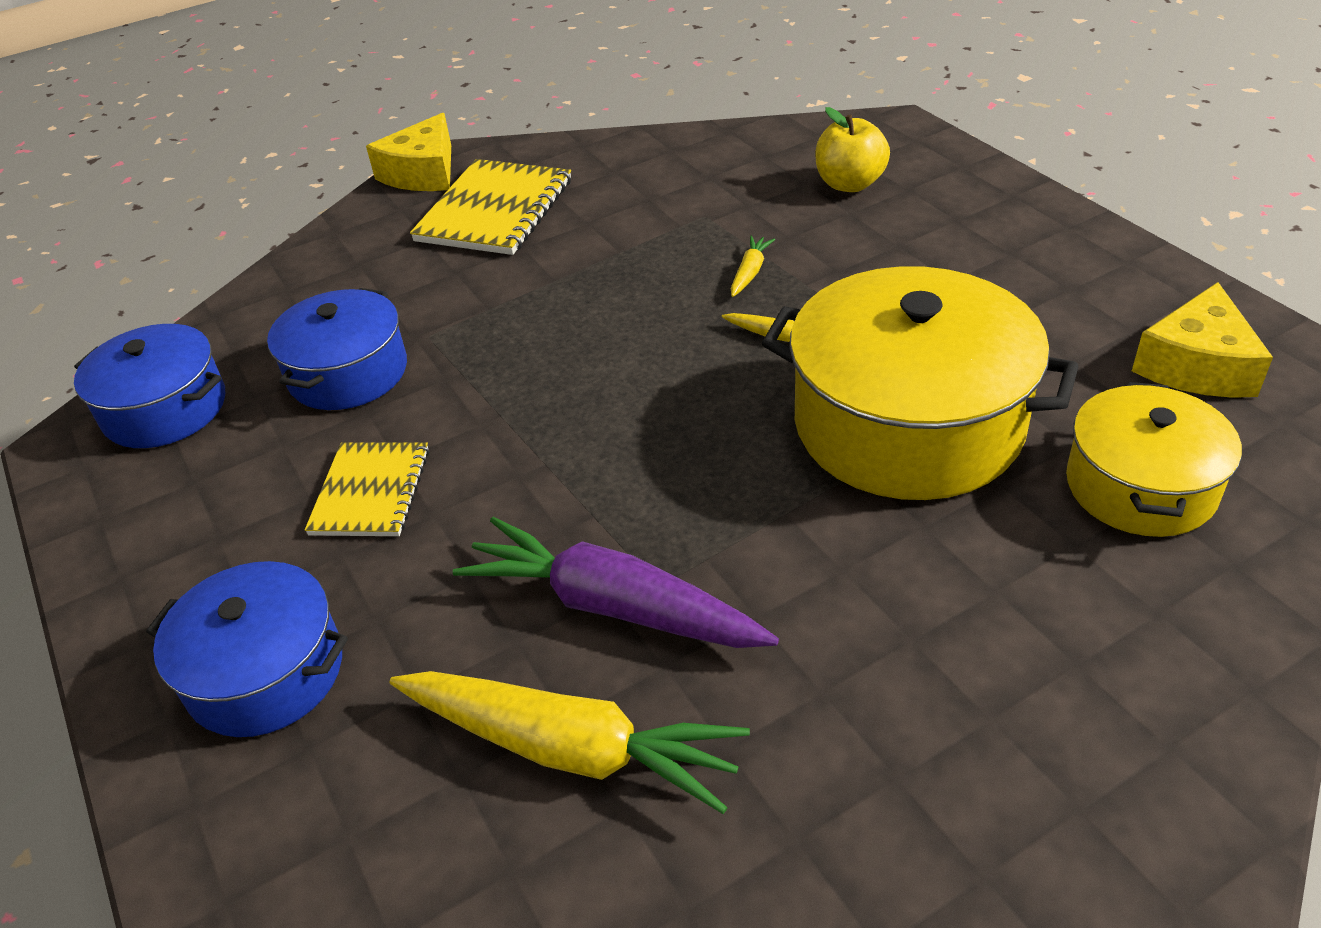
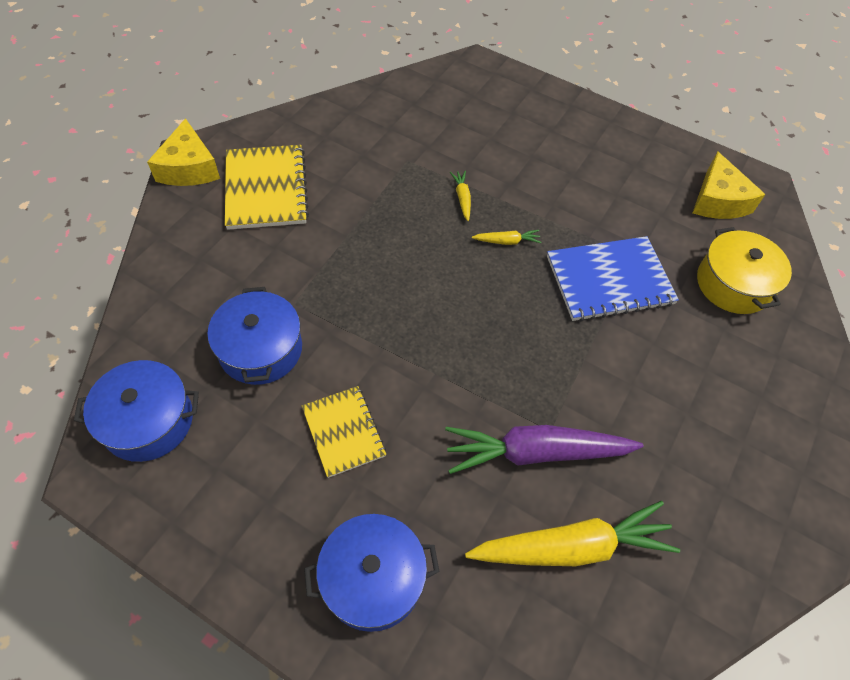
camera: 35 degrees left, 15 degrees up
yellow pot [762,266,1079,500] -> blue notebook [547,236,679,322]
yellow apple [816,107,890,192] -> none

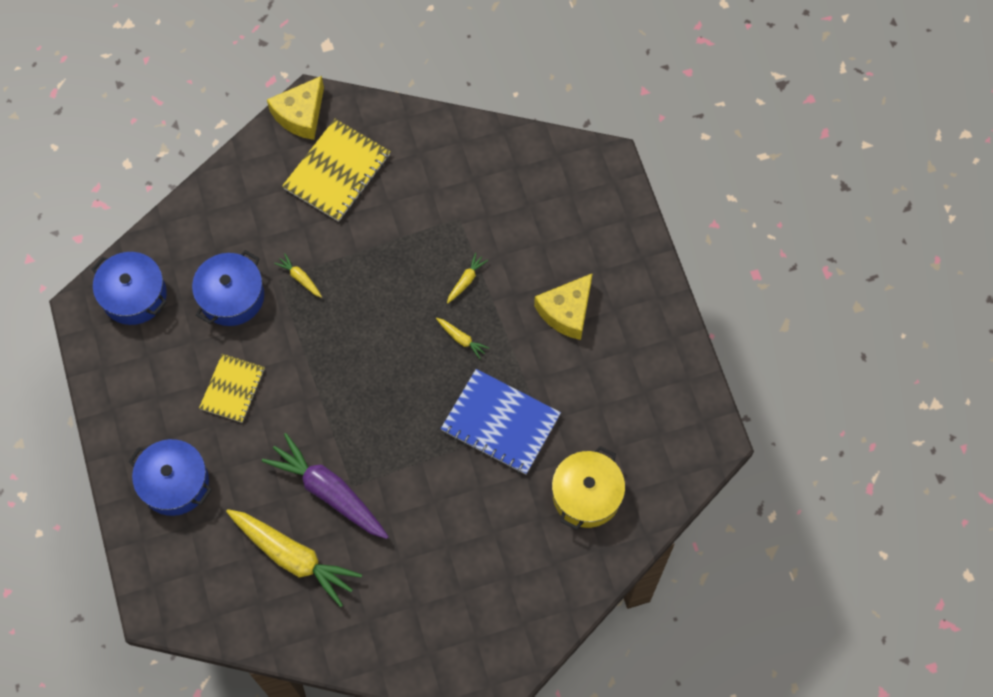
camera: 45 degrees right, 10 degrees up
yellow cheese [693,152,766,219] -> yellow cheese moved to [534,273,593,340]
none -> yellow carrot [274,253,322,298]

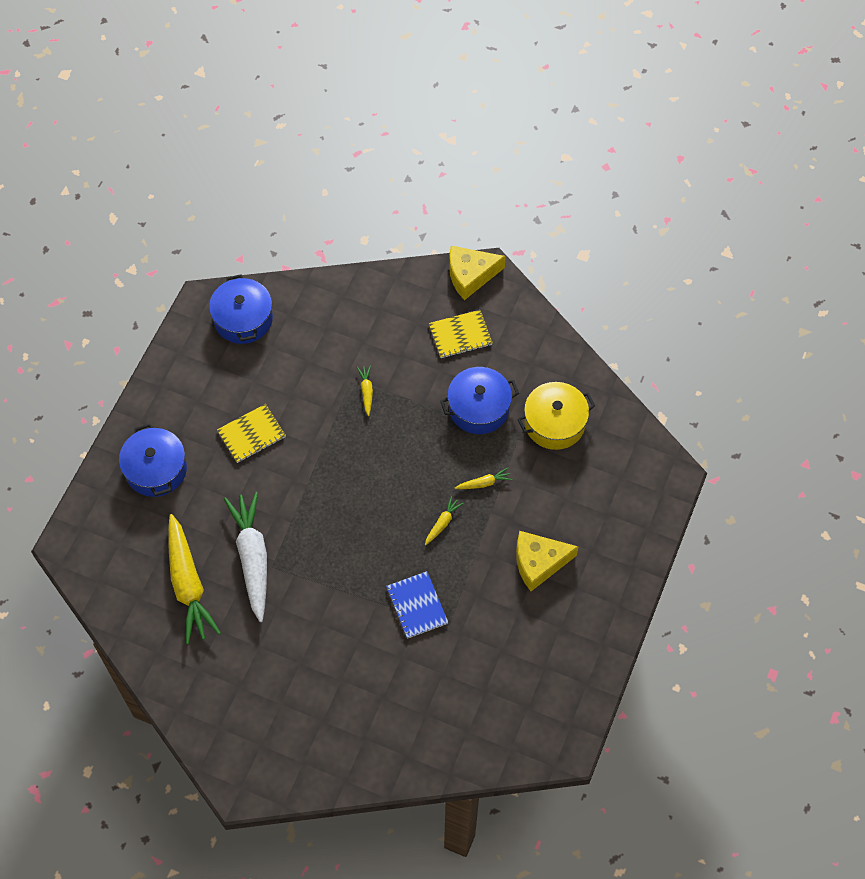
camera: 40 degrees right, 5 degrees down
blue pot [192,250,264,326] -> blue pot moved to [440,367,519,434]
purple carrot [262,433,389,539] -> white carrot [224,492,267,622]
yellow notebook [282,119,391,222] -> yellow notebook [429,310,492,358], size x0.64
yellow carrot [436,318,489,359] -> yellow carrot turned 135 degrees counterclockwise [425,496,464,545]
blue notebook [441,369,561,475] -> blue notebook [386,571,448,639], size x0.64
yellow pot [552,446,625,530] -> yellow pot moved to [517,382,595,450]

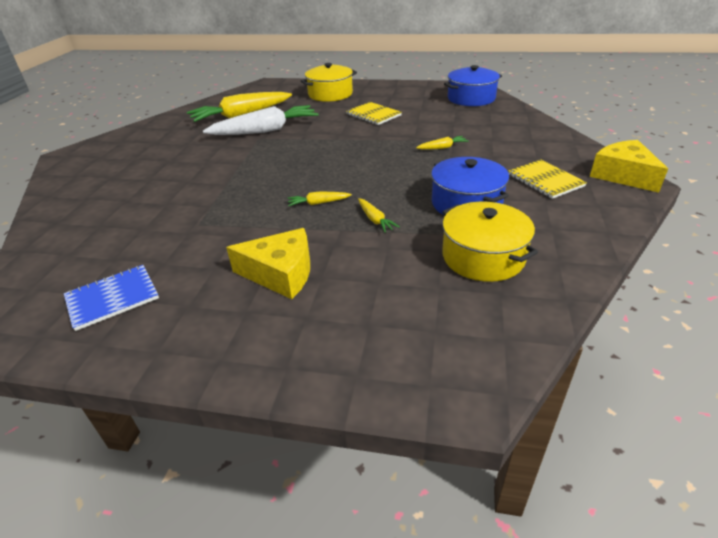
camera: 80 degrees right, 25 degrees down
blue pot [119,424,187,497] -> yellow pot [301,63,357,102]
blue notebook [386,571,448,639] -> blue notebook moved to [64,265,159,331]
yellow carrot [425,496,464,545] -> yellow carrot turned 150 degrees clockwise [287,192,352,206]
yellow cheese [516,531,578,591] -> yellow cheese turned 120 degrees clockwise [226,228,310,299]

